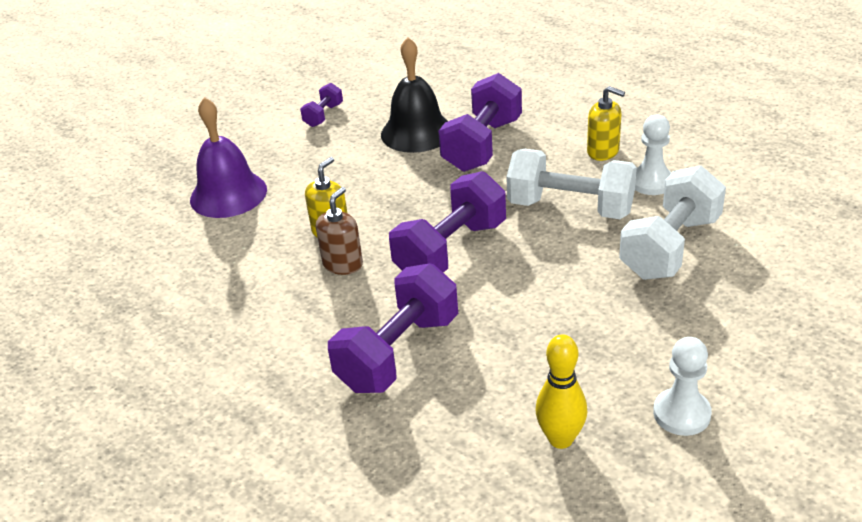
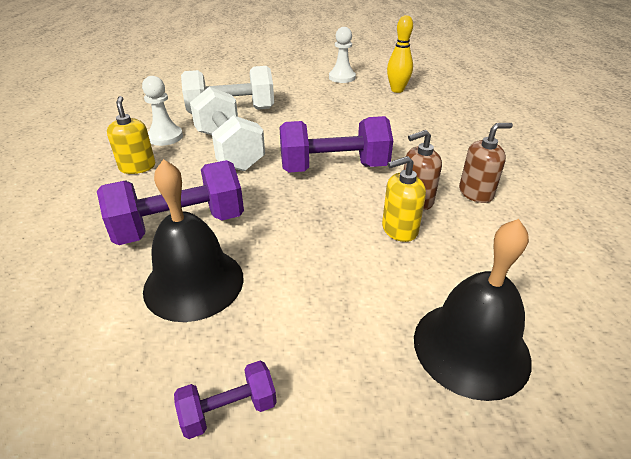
camera: 140 degrees left, 0 degrees up
purple bell [190,97,267,218] -> black bell [414,219,532,401]
purple dumbbell [328,263,458,393] -> none
none -> brown soap dispenser [459,123,513,203]

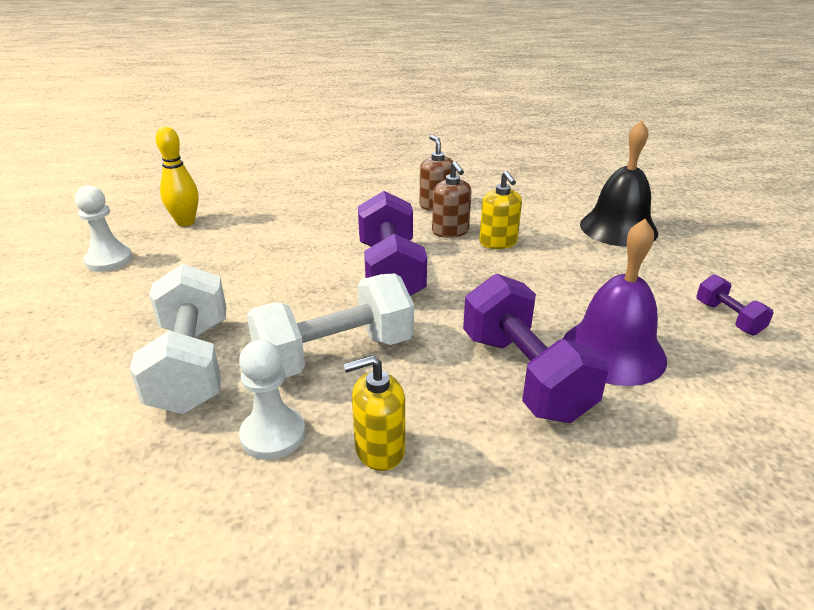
camera: 90 degrees left, 5 degrees down
black bell [143,159,244,322] -> purple bell [563,219,667,386]

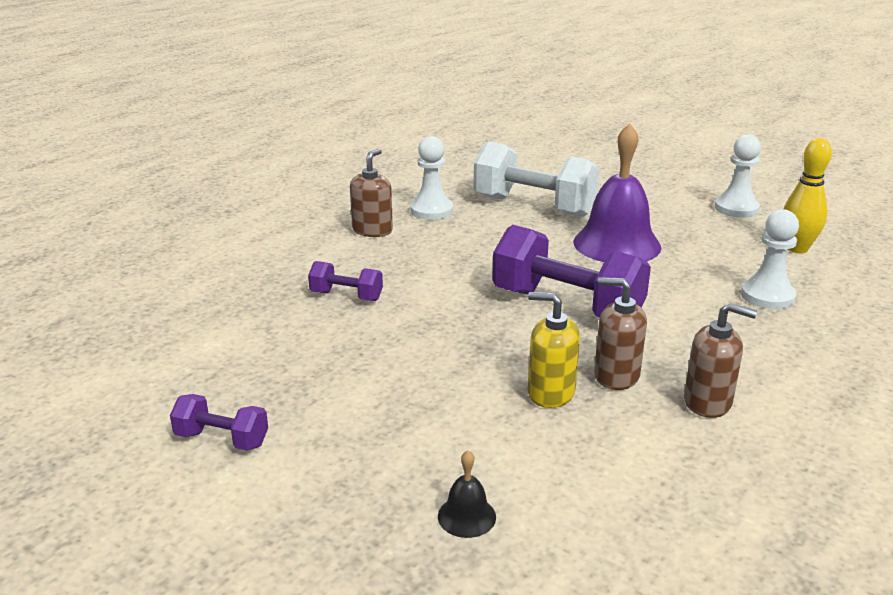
camera: 130 degrees right, 5 degrees down
white dumbbell [247,273,414,378] -> none
yellow soap dispenser [343,355,405,471] -> brown soap dispenser [350,149,393,237]
purple dumbbell [463,274,609,423] -> purple dumbbell [308,261,383,301], size x0.49
purple bell [563,219,667,386] -> purple bell moved to [573,123,661,262]
black bell [580,121,658,247] -> black bell [438,450,496,538], size x0.42
none -> white pawn [741,209,799,309]

